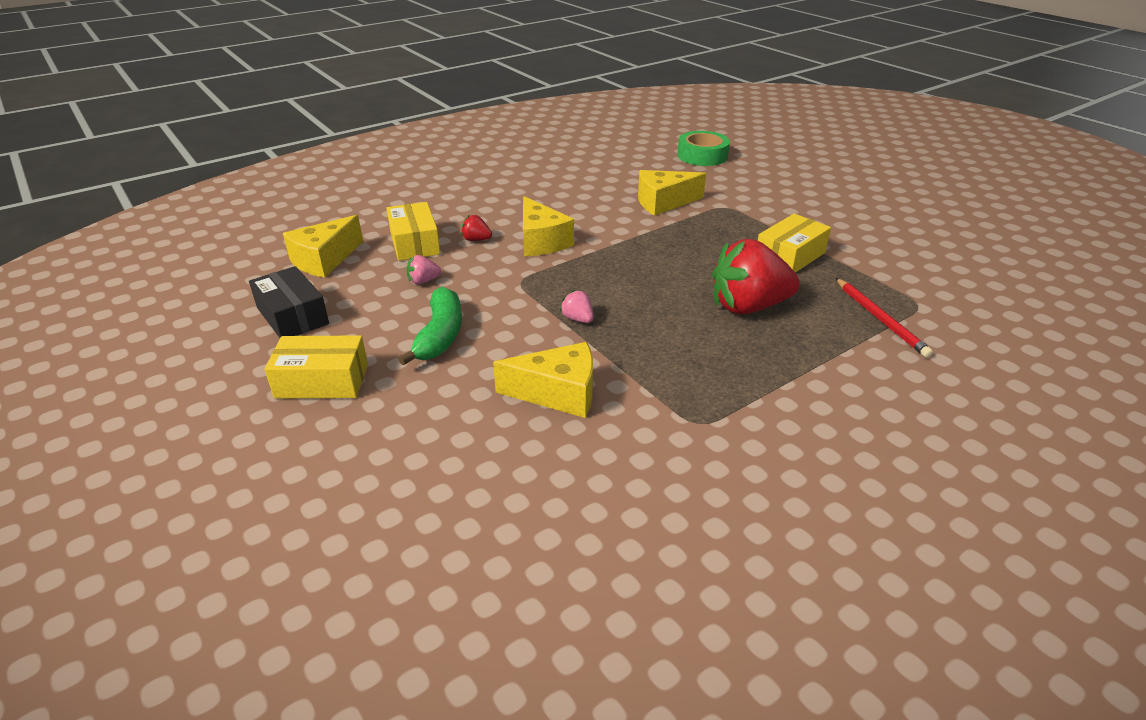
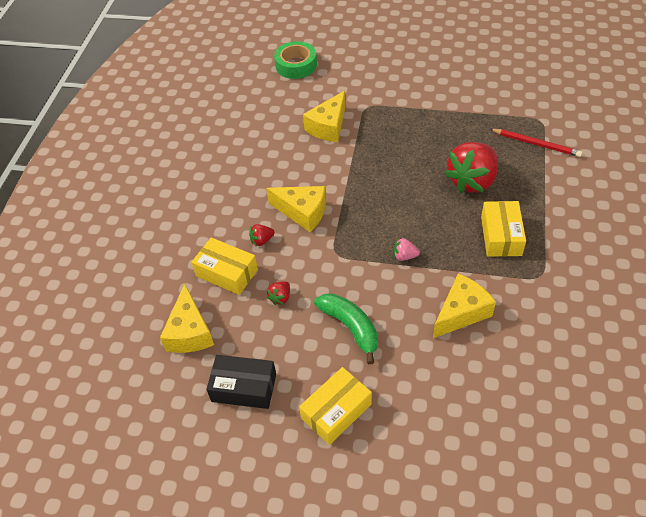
camera: 40 degrees left, 15 degrees up
pink strawberry [407,255,441,284] -> red strawberry [267,281,290,305]
yellow box [758,214,831,273] -> yellow box moved to [481,201,526,257]

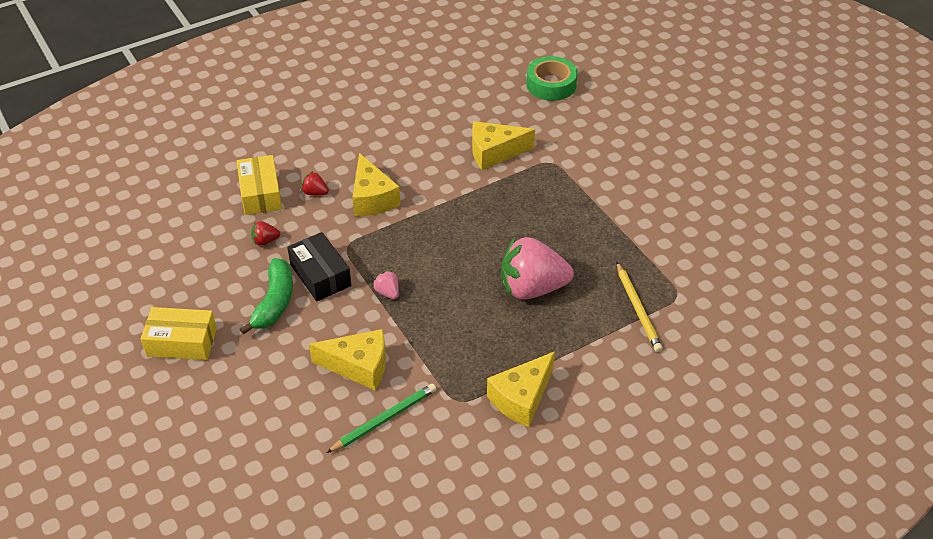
camera: 45 degrees right, 5 degrees down
yellow cheese [160,284,214,353] -> yellow cheese moved to [487,351,555,427]
black box [206,355,276,409] -> black box moved to [287,232,351,301]
red strawberry [444,142,498,193] -> pink strawberry [501,237,574,300]
yellow box [481,201,526,257] -> none
red pencil [490,129,582,157] -> yellow pencil [617,262,663,352]
none -> green pencil [327,384,436,453]

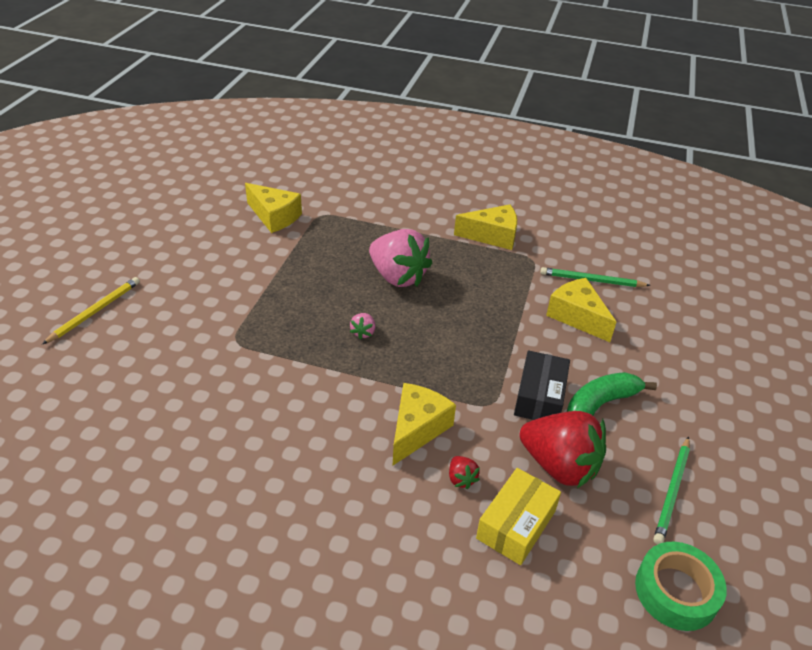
camera: 135 degrees left, 5 degrees down
yellow box [141,307,217,360] -> none
red strawberry [251,221,280,246] -> red strawberry [519,411,606,488], size x2.41
pink strawberry [373,270,399,299] -> pink strawberry moved to [350,313,376,340]
yellow cheese [472,121,535,170] -> yellow cheese moved to [245,183,302,233]
green tape [526,56,578,101] -> green tape moved to [635,542,727,631]
yellow pencil [617,262,663,352] -> yellow pencil moved to [42,277,140,344]
none -> green pencil [653,437,690,545]

